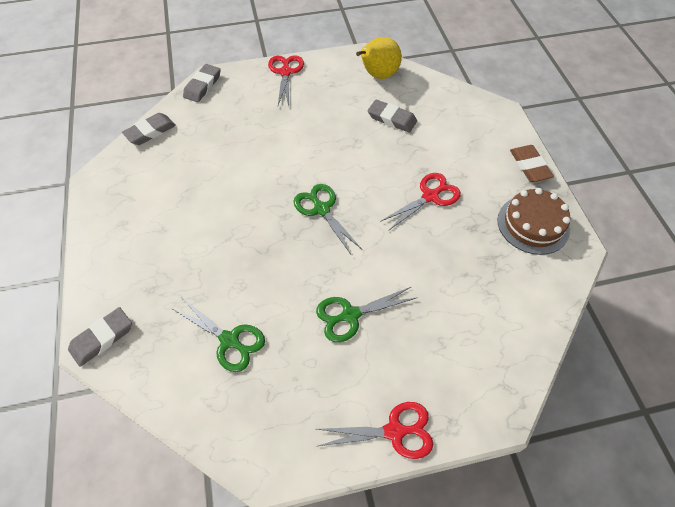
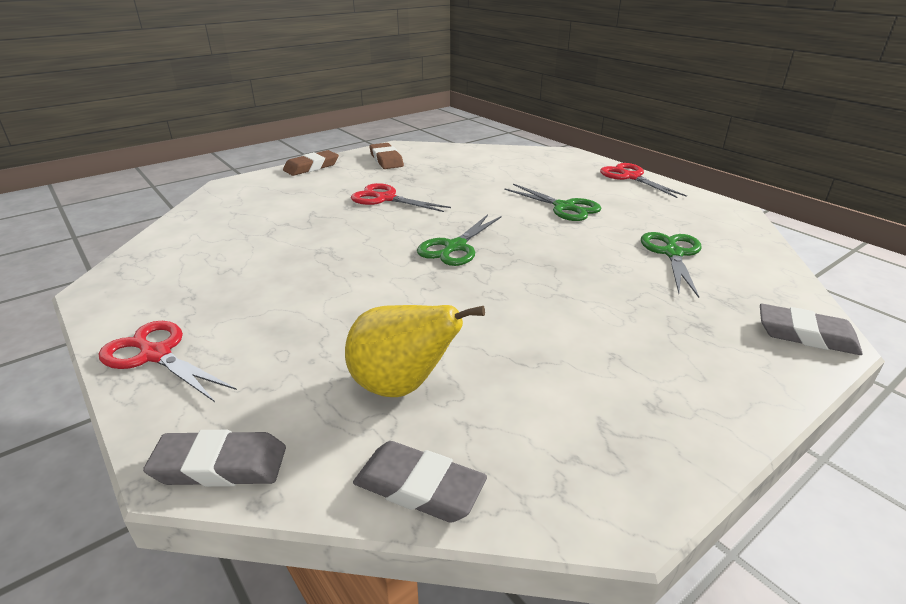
camera: 115 degrees left, 25 degrees down
red scissors [268,55,304,106] -> red scissors turned 60 degrees clockwise [99,321,237,402]
yellow pear [356,37,402,79] -> yellow pear moved to [345,305,485,397]
grey eraser [368,99,417,133] -> none
brown cake [498,188,571,255] -> brown eraser [369,143,404,169]

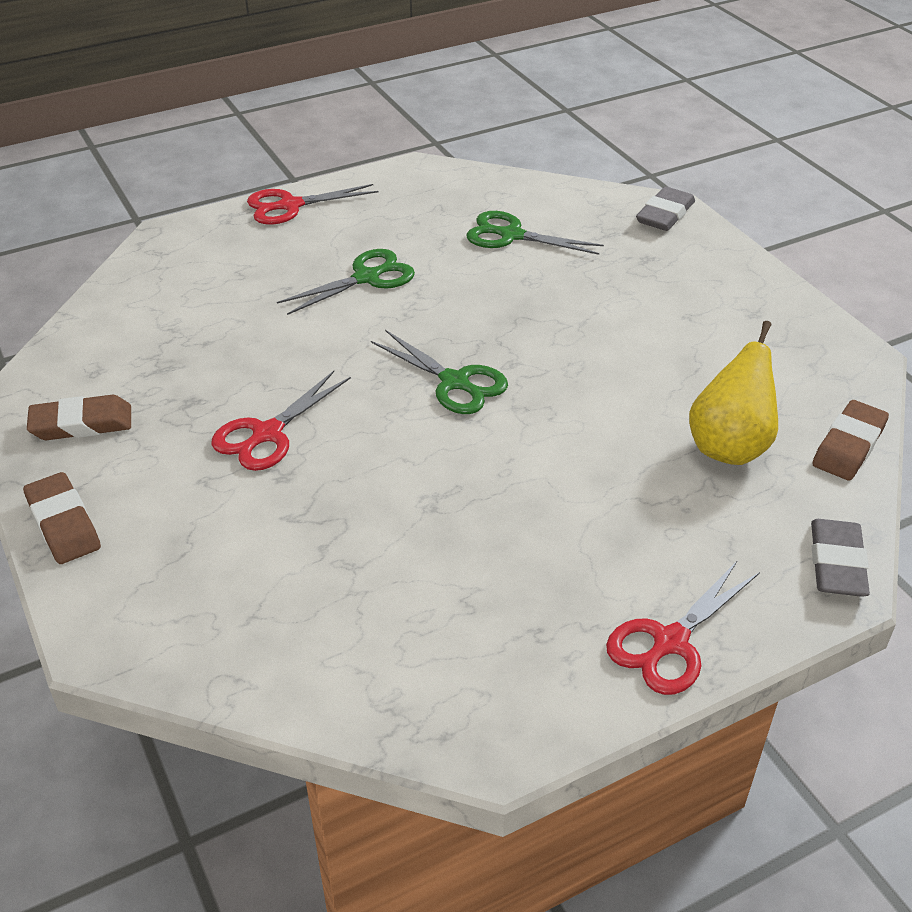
camera: 80 degrees left, 10 degrees up
grey eraser [353,441,487,523] -> brown eraser [812,400,889,481]

